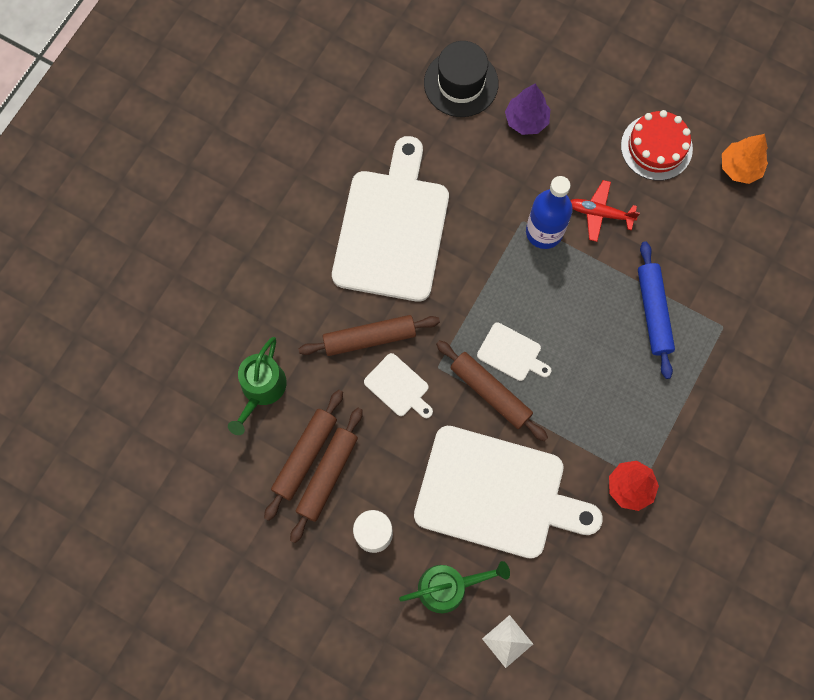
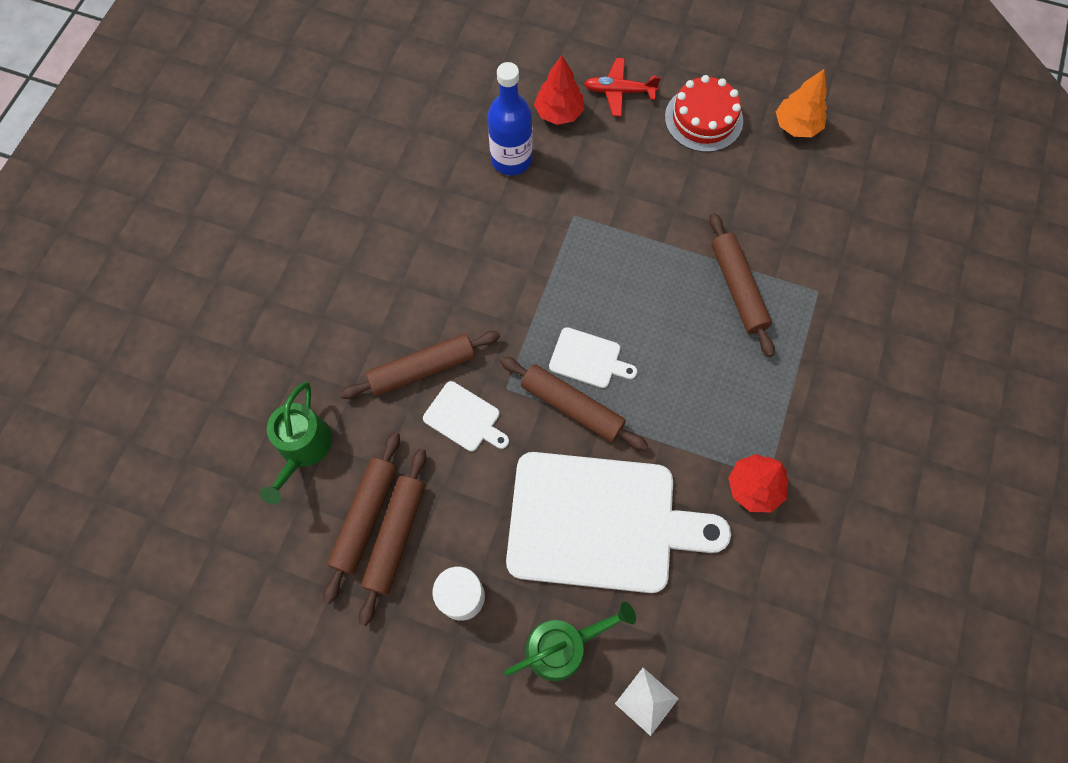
camera: 10 degrees left, 5 degrees down
white cutting board [332,136,449,302] -> none
black hat [424,41,498,117] -> none
purple tree [505,84,551,135] -> red tree [534,55,584,125]
blue bottle [526,176,573,249] -> blue bottle moved to [487,62,533,175]
red plane [571,180,640,242] -> red plane moved to [584,58,661,117]
blue rolling pin [638,241,675,379] -> brown rolling pin [709,213,775,357]

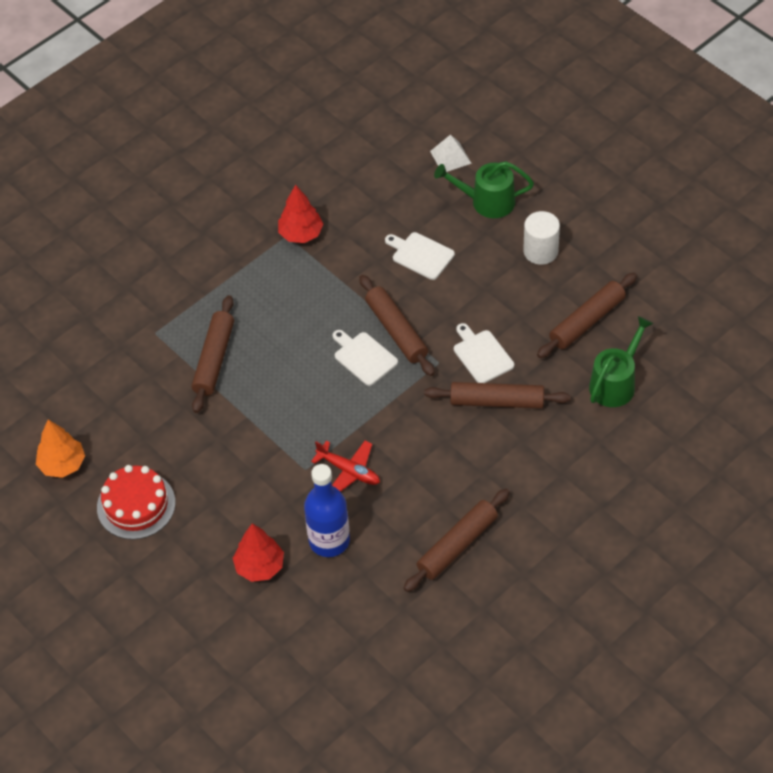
camera: 150 degrees left, 15 degrees down
brown rolling pin [359,449,426,626] -> brown rolling pin moved to [404,489,510,592]
white cutting board [506,452,731,593] -> white cutting board [385,232,455,280], size x0.42
red plane [584,58,661,117] -> red plane moved to [311,440,380,492]

